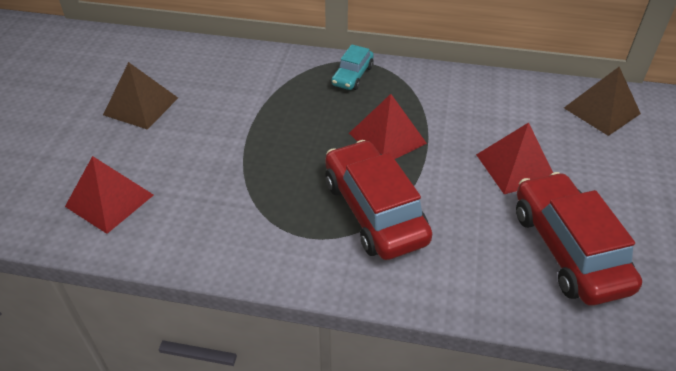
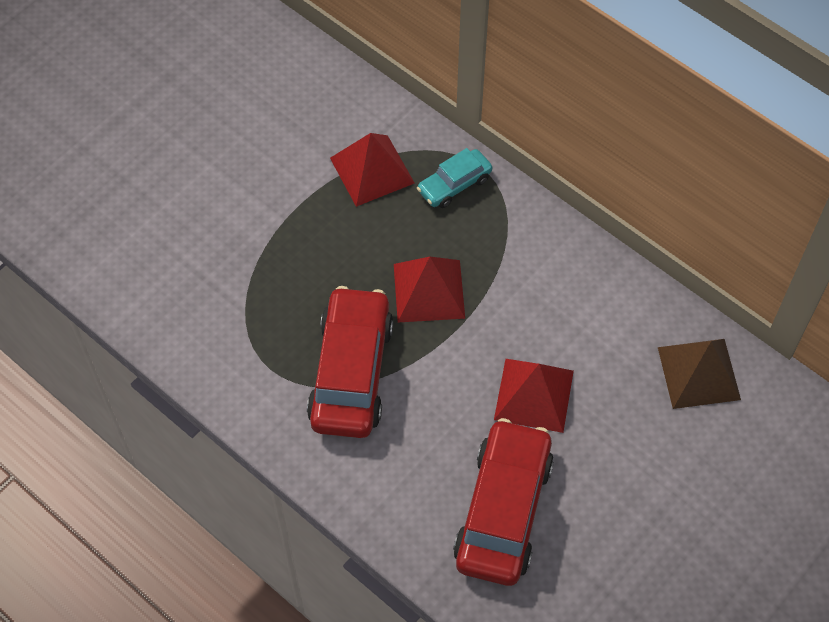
camera: 30 degrees right, 15 degrees up
red pyramid [65,156,154,234] -> red pyramid moved to [330,133,415,207]
brown pyramid [103,62,178,130] -> none

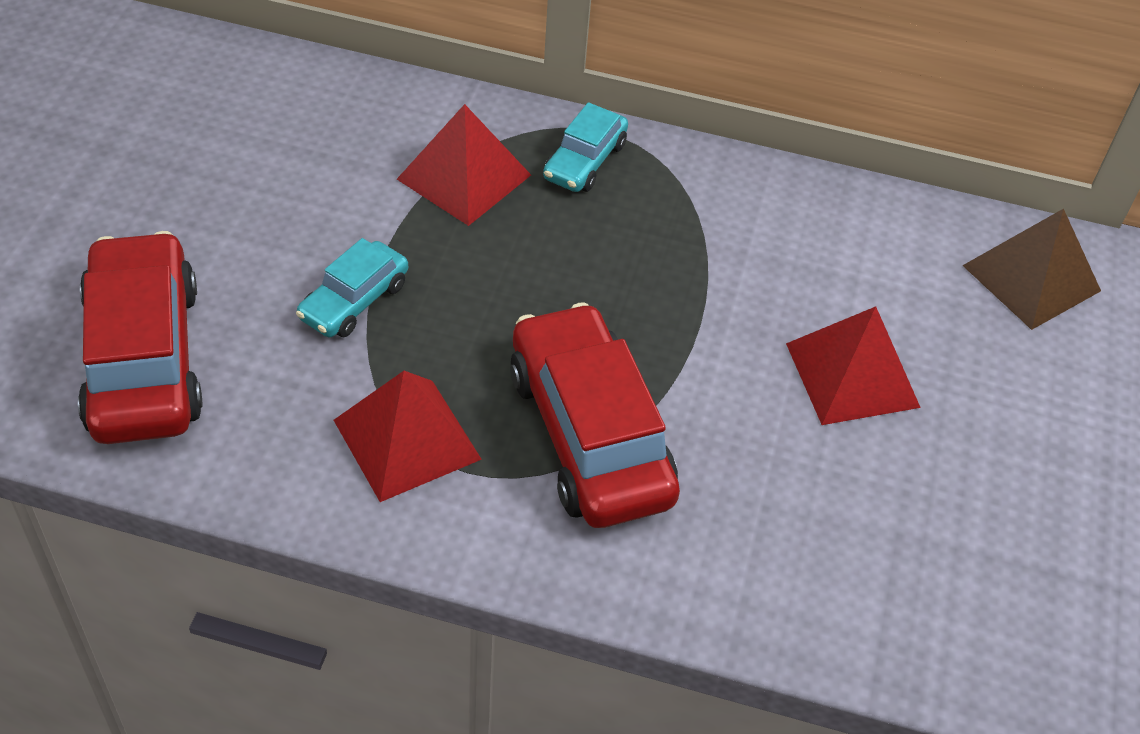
camera: 30 degrees left, 10 degrees down
red pyramid [394,257,465,323] -> red pyramid moved to [334,371,482,502]
red car [453,418,554,586] -> red car moved to [78,231,202,444]
none -> turquoise car [296,238,408,337]

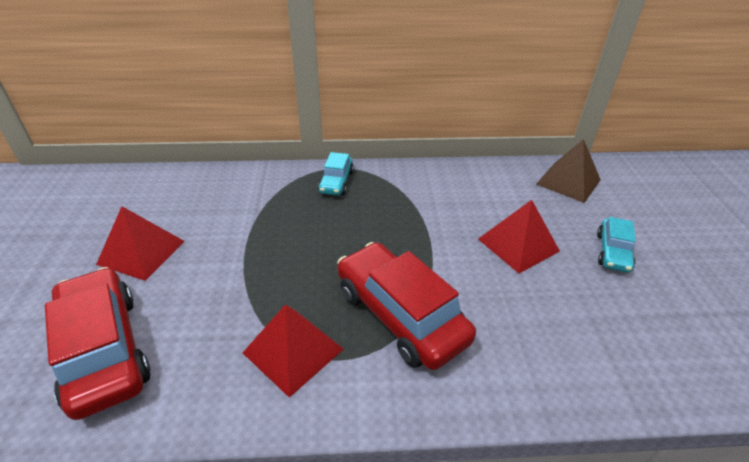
camera: 15 degrees left, 10 degrees down
turquoise car [296,238,408,337] -> turquoise car moved to [597,217,636,273]
red pyramid [397,104,531,226] -> red pyramid moved to [96,206,185,281]

